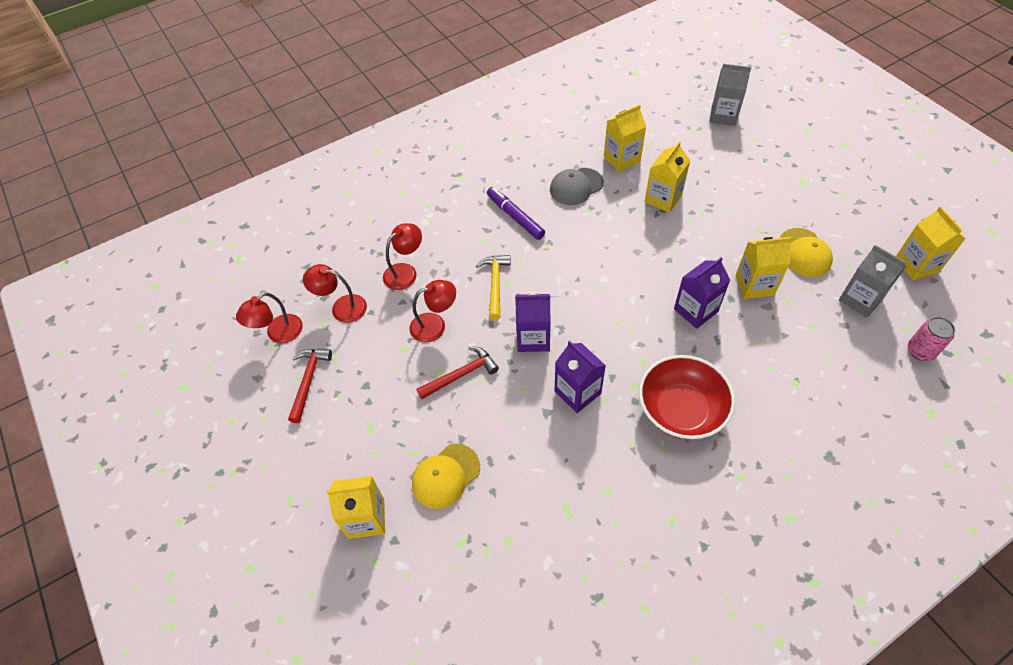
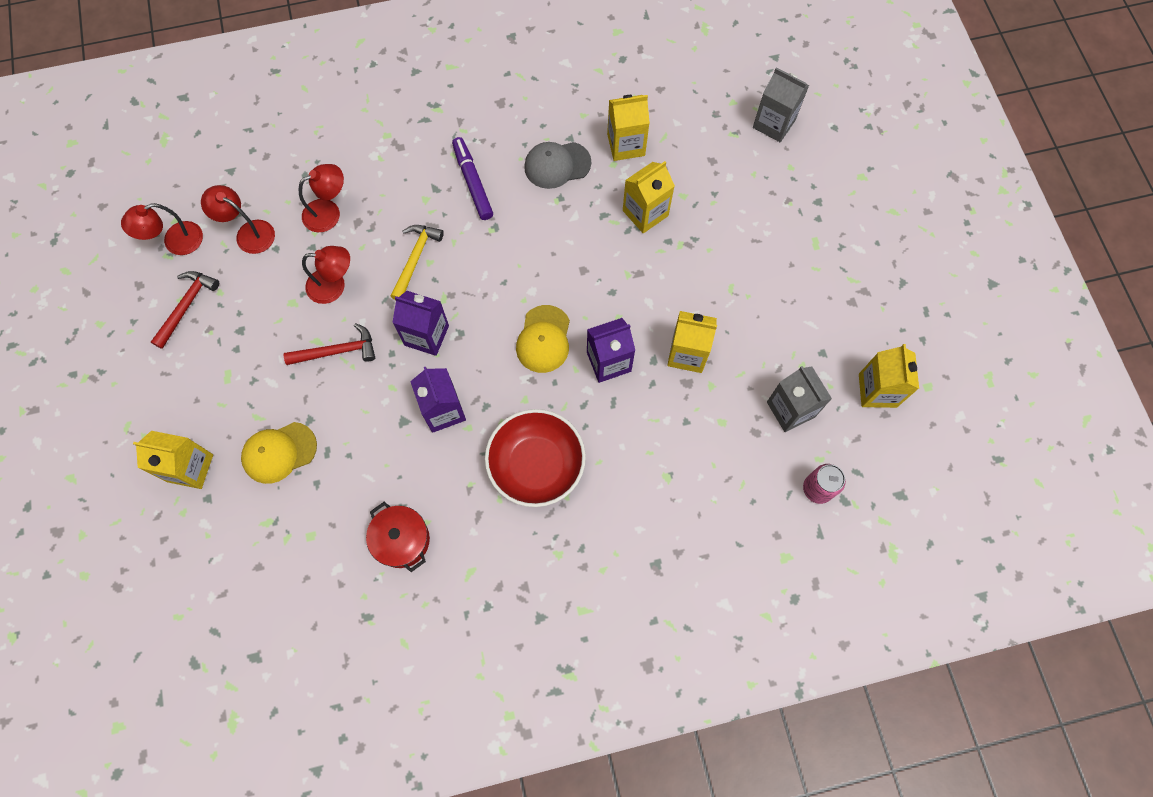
camera: 15 degrees right, 15 degrees up
yellow cap [780,228,833,277] -> yellow cap moved to [516,305,570,373]
none -> red pot [366,502,430,572]

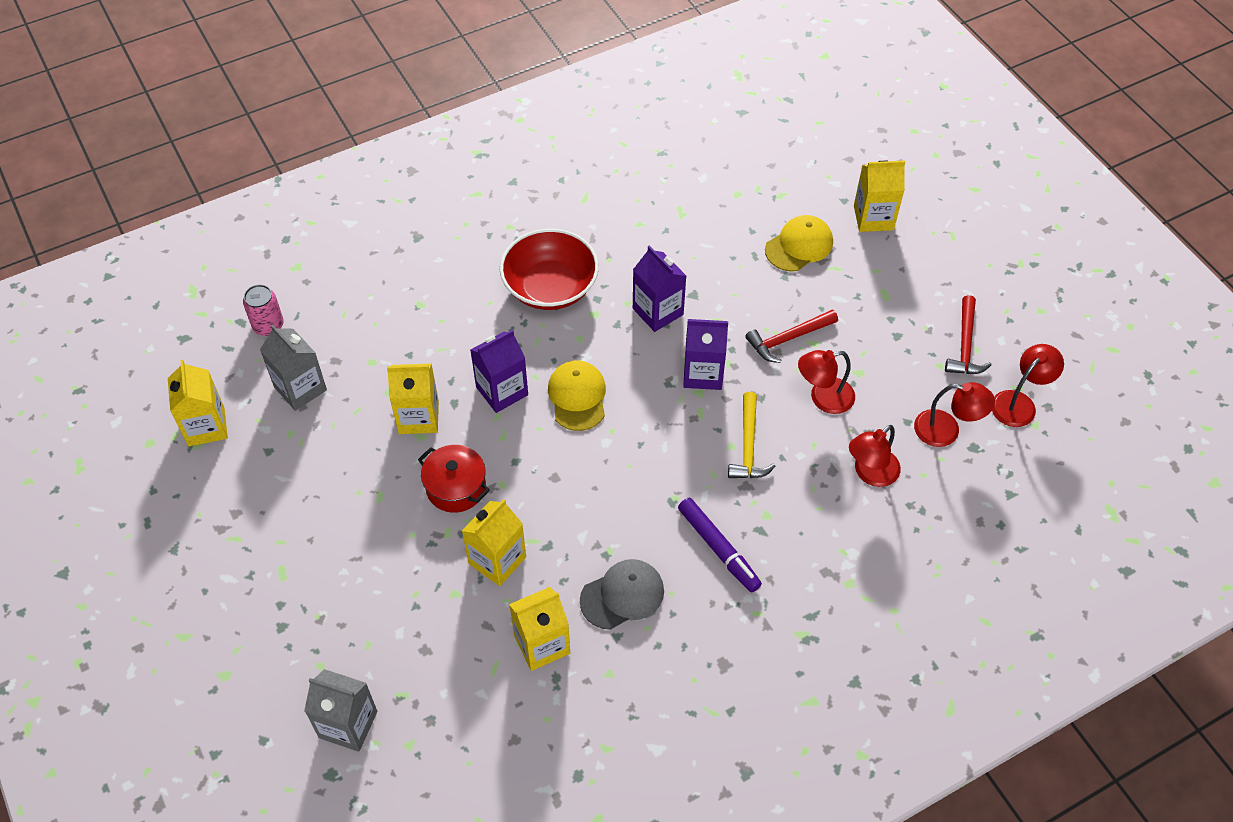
camera: 165 degrees right, 15 degrees down
red pot [366,502,430,572] -> red pot moved to [418,445,490,513]

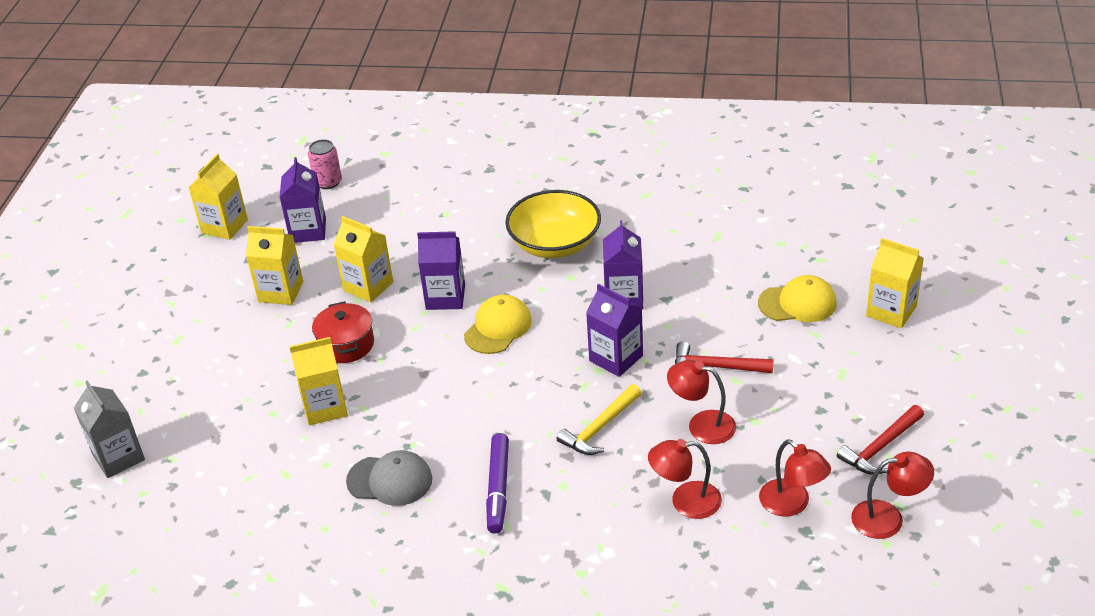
camera: 40 degrees right, 15 degrees down
grey carton [260,324,327,411] -> purple carton [279,157,326,243]
red bowl [500,229,599,310] -> yellow bowl [505,190,601,258]
yellow carton [509,587,570,671] -> yellow carton moved to [246,226,303,305]

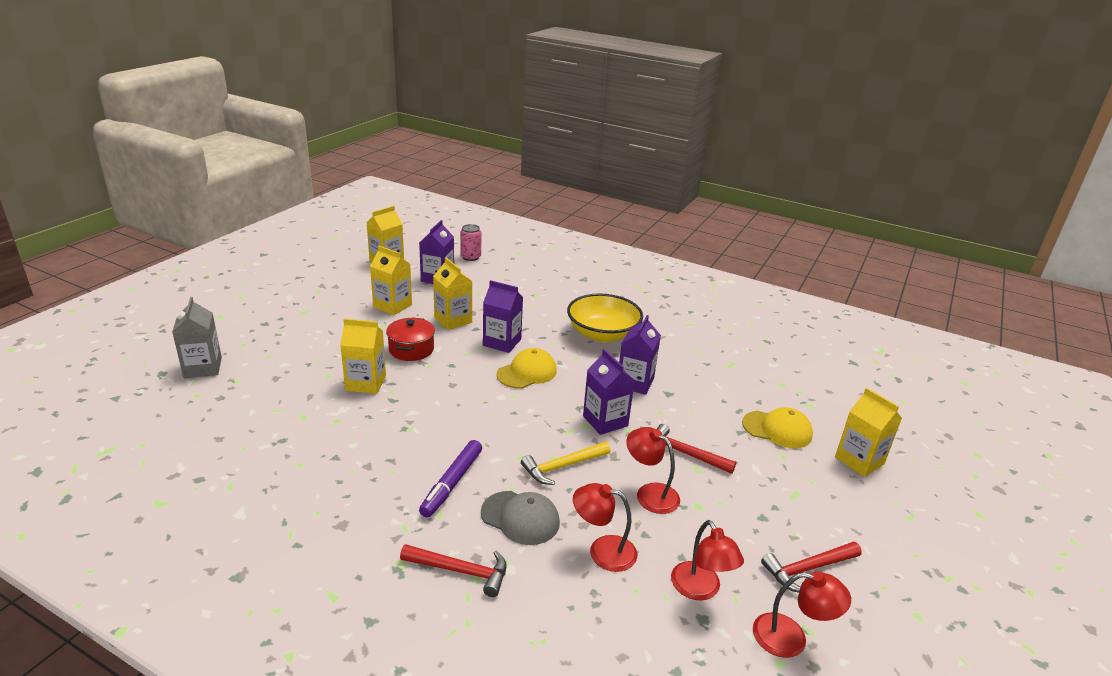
camera: 15 degrees right, 10 degrees down
grey cap [346,450,432,506] -> grey cap moved to [481,491,560,545]
none -> red hammer [400,544,507,597]

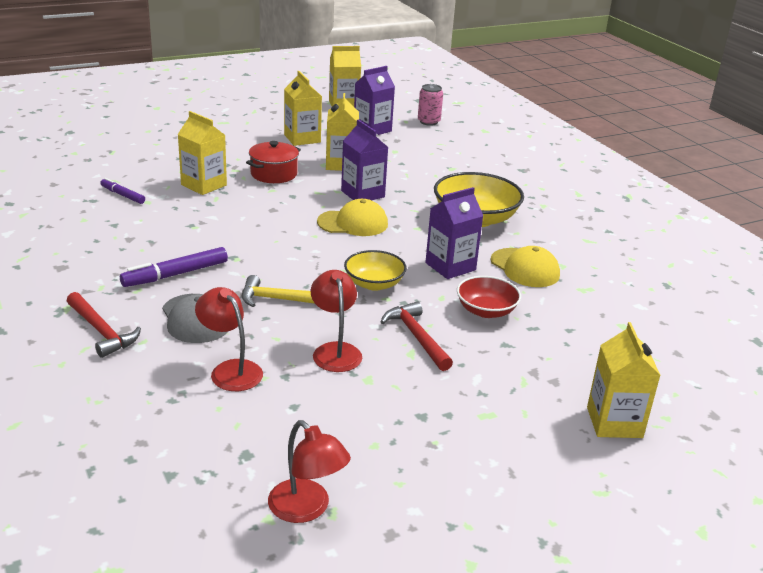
camera: 35 degrees right, 0 degrees up
grey carton [172,297,222,378] -> none
purple carton [583,349,635,435] -> yellow bowl [344,250,407,291]
red lamp [671,520,744,601] -> none
yellow cap [742,407,813,448] -> yellow cap moved to [490,246,560,287]
red hammer [761,542,862,592] -> none
none -> purple marker [100,178,145,204]
none -> red bowl [457,276,521,318]

